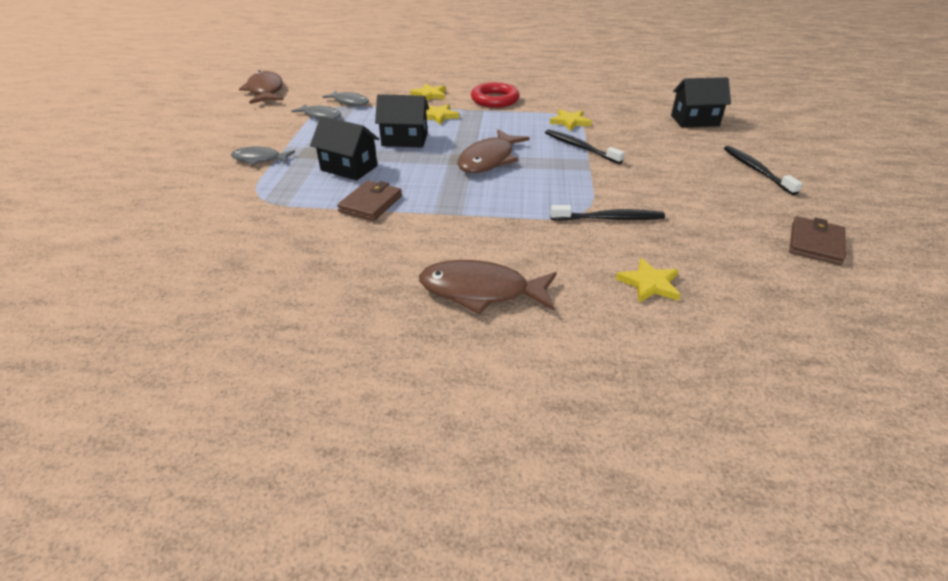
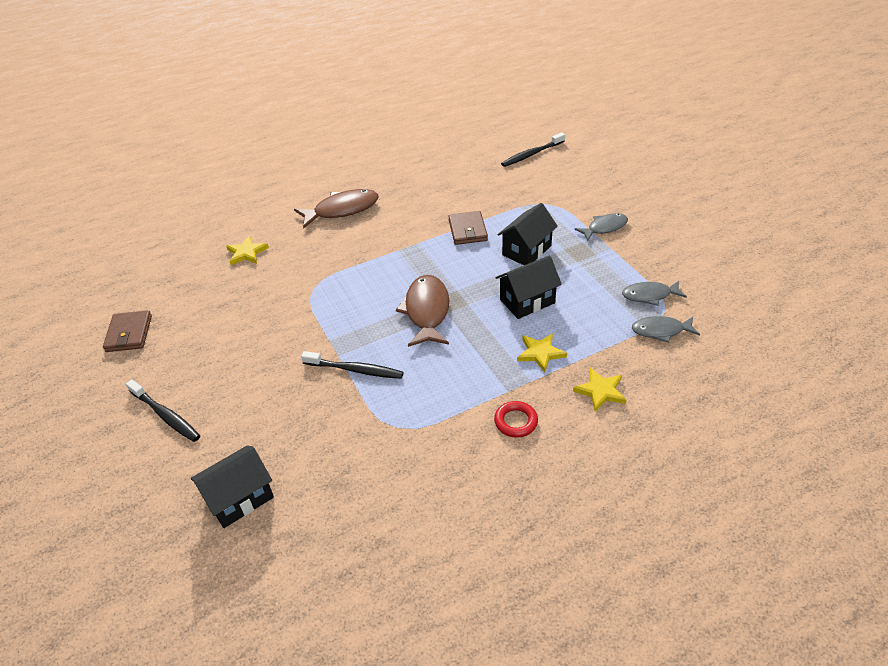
camera: 150 degrees right, 5 degrees up
brown fish [239,70,283,104] -> none
black house [310,116,379,181] -> black house turned 45 degrees counterclockwise [498,203,558,265]
red ring [471,82,519,108] -> red ring [494,401,538,438], size x0.62
yellow star [550,109,592,131] -> none
black toothbrush [550,205,665,220] -> black toothbrush moved to [501,132,565,167]

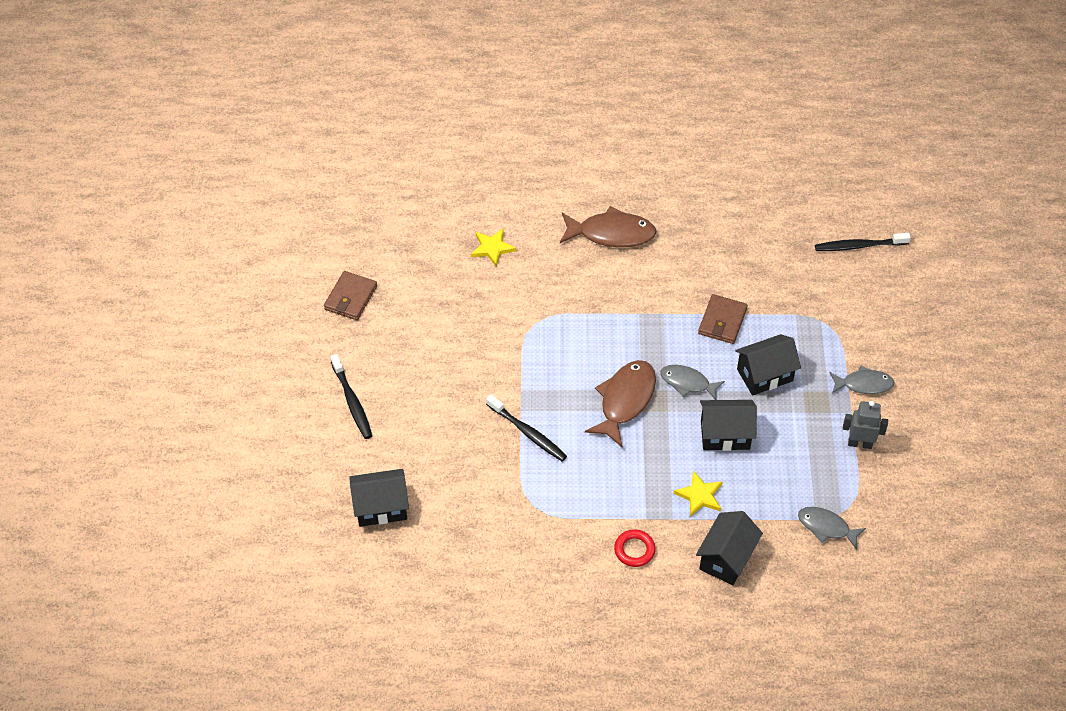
camera: 25 degrees right, 10 degrees up
yellow star [573,368,626,412] -> black house [696,511,763,585]
grey fish [622,281,687,306] -> grey fish moved to [660,365,725,400]
none -> grey robot [843,401,888,449]

